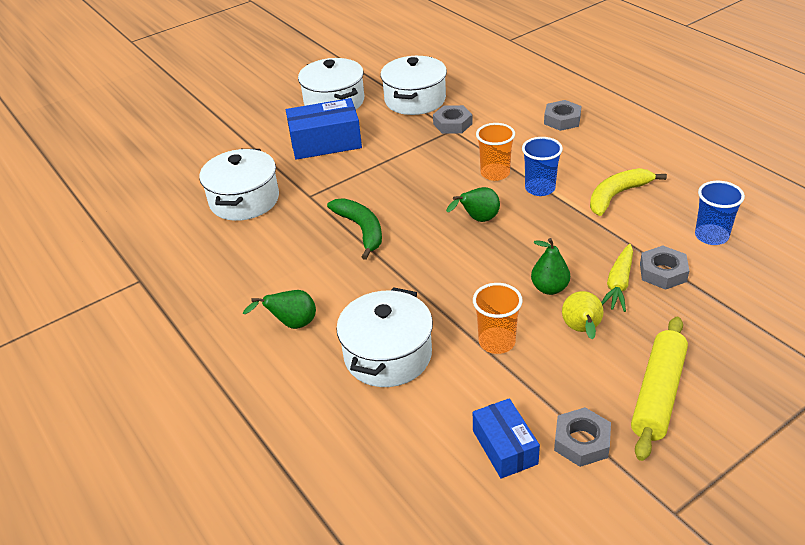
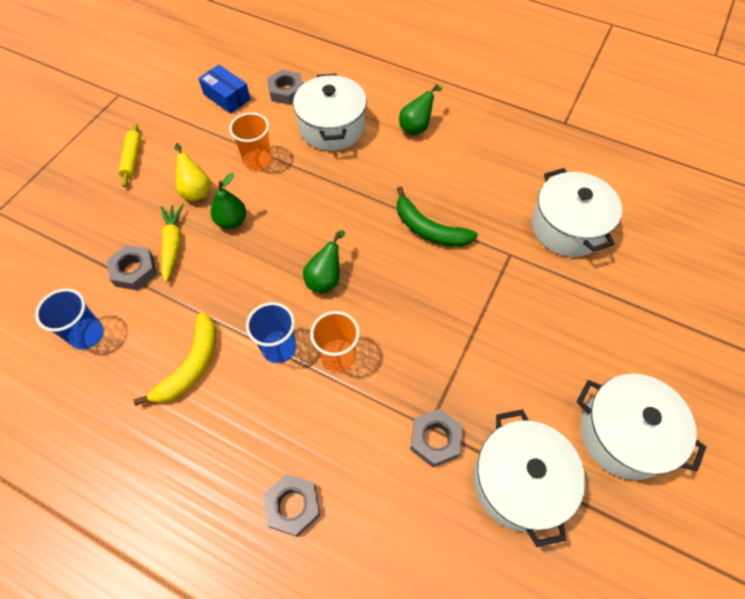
camera: 150 degrees right, 20 degrees up
blue box [286,98,362,160] -> none
grey nut [554,407,611,467] -> grey nut moved to [267,69,303,105]
yellow rolling pin [631,317,688,461] -> yellow rolling pin [118,124,141,187], size x0.59

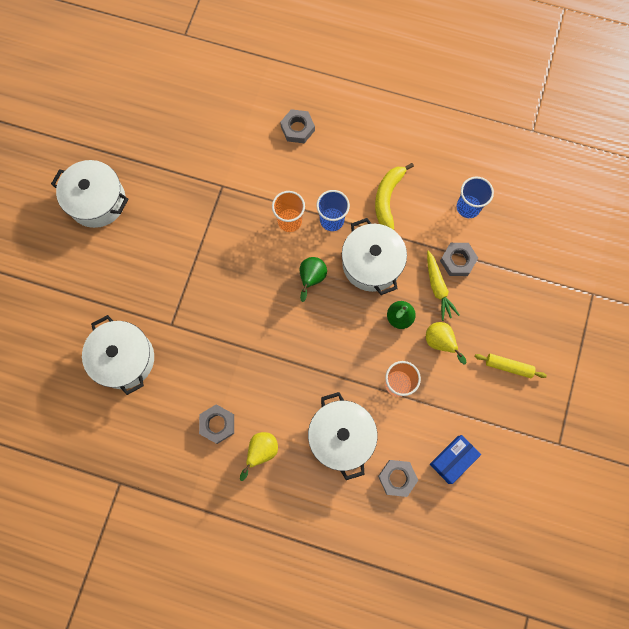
camera: 170 degrees right, 15 degrees up
yellow rolling pin [118,124,141,187] -> yellow rolling pin turned 60 degrees counterclockwise [475,354,547,378]
blue box [198,65,251,114] -> blue box turned 75 degrees counterclockwise [430,435,481,484]
green banana [397,187,478,247] -> none
green pear [399,84,442,135] -> yellow pear [240,432,278,481]
grey nut [410,409,463,467] -> grey nut moved to [199,404,234,444]
white pot [473,409,585,547] -> white pot moved to [342,218,407,295]

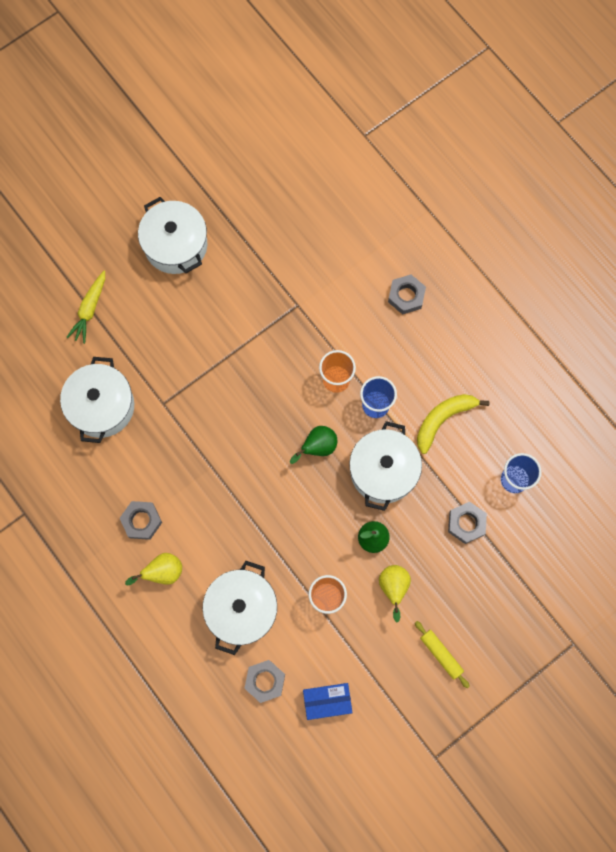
camera: 35 degrees right, 0 degrees up
yellow carrot [427,250,460,321] -> yellow carrot moved to [66,271,105,344]

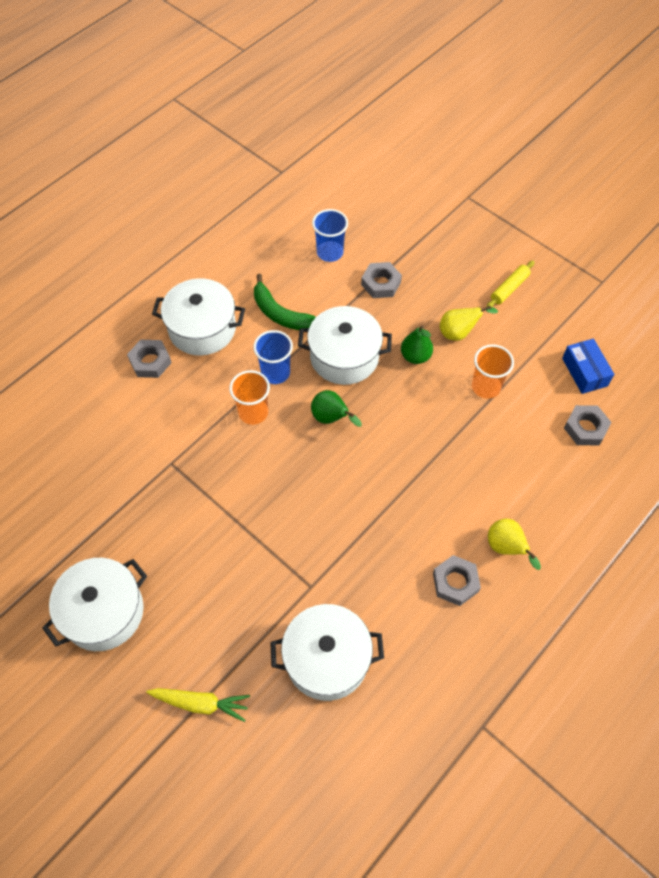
camera: 100 degrees left, 15 degrees down
white pot [203,561,277,655] -> white pot moved to [152,278,245,356]
yellow banana [417,394,490,454] -> green banana [254,274,316,330]

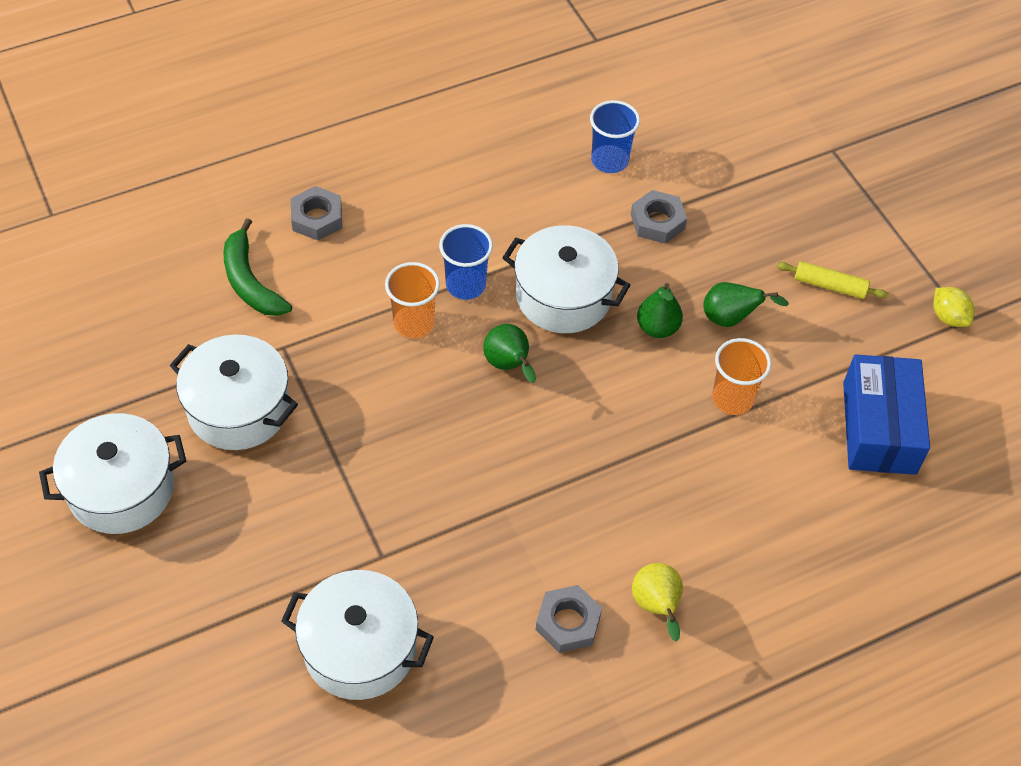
camera: 20 degrees right, 5 degrees down
yellow carrot [146,688,250,722] -> none
white pot [152,278,245,356] -> white pot moved to [170,335,298,450]
green banana [254,274,316,330] -> green banana moved to [223,218,292,316]
yellow pear [439,306,498,341] -> green pear [703,282,789,327]
yellow rolling pin [487,261,535,307] -> yellow rolling pin turned 45 degrees clockwise [777,261,888,299]
blue box [562,339,614,394] -> blue box [843,354,930,475], size x1.59
grey nut [564,405,612,445] -> none
none -> yellow lemon [933,287,974,327]

